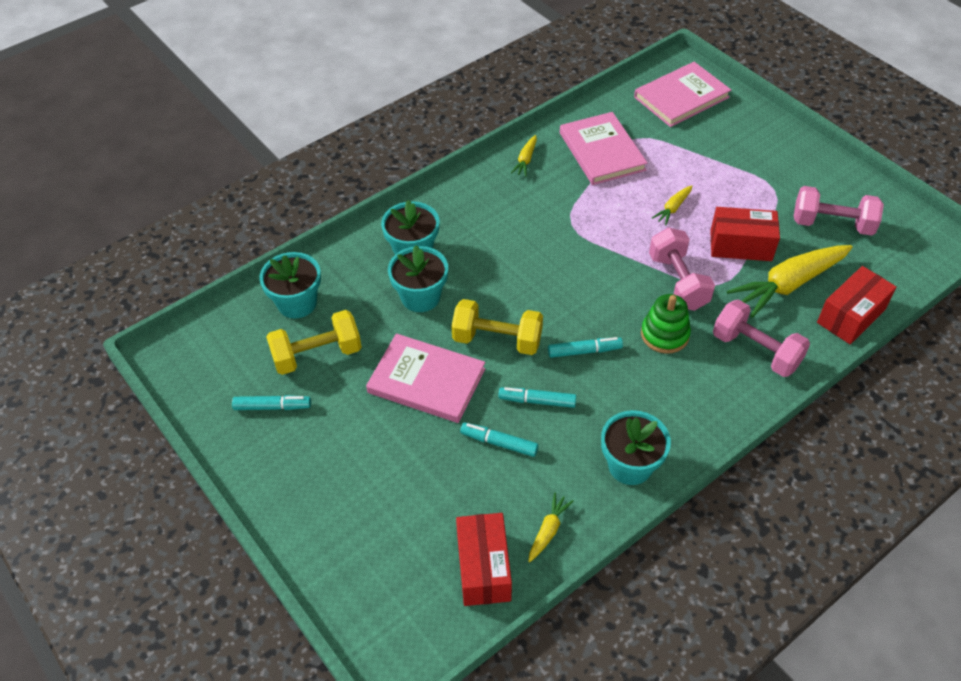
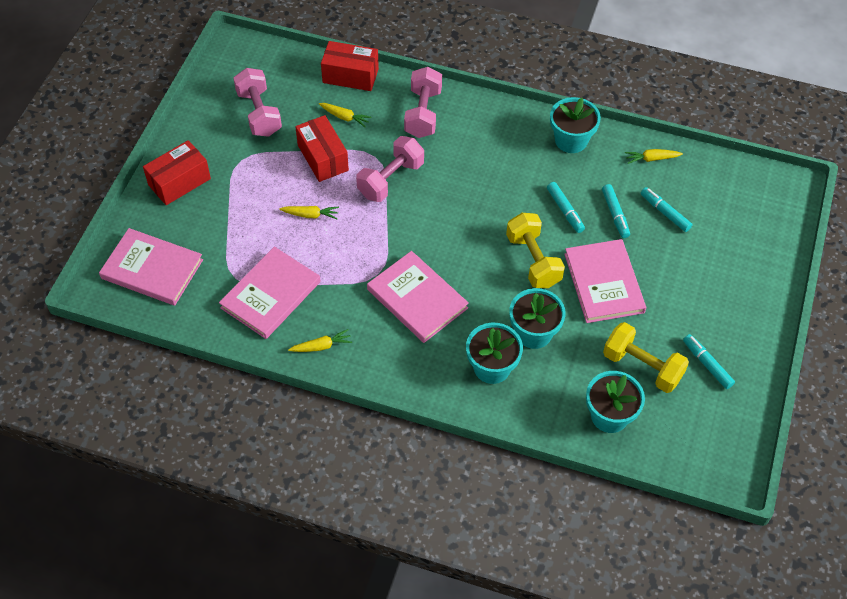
camera: 125 degrees left, 5 degrees up
red box [456,513,512,606] -> red box moved to [143,140,211,205]
turquoise marker [548,337,623,358] -> turquoise marker moved to [641,187,692,232]
green stacking toy [641,294,691,354] -> none
yellow carrot [727,245,853,318] -> yellow carrot [319,103,372,127], size x0.46
none -> pink book [367,251,469,343]

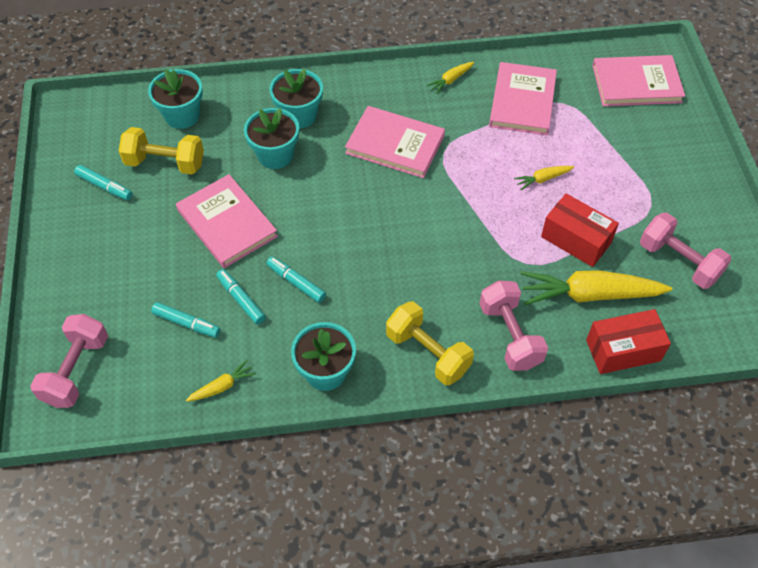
camera: 155 degrees right, 0 degrees up
red box [143,140,211,205] -> none
yellow carrot [319,103,372,127] -> yellow carrot [521,270,672,305], size x2.17
pink dumbbell [356,136,424,202] -> pink dumbbell moved to [30,314,108,408]
yellow dumbbell [506,213,565,288] -> yellow dumbbell moved to [386,301,474,385]

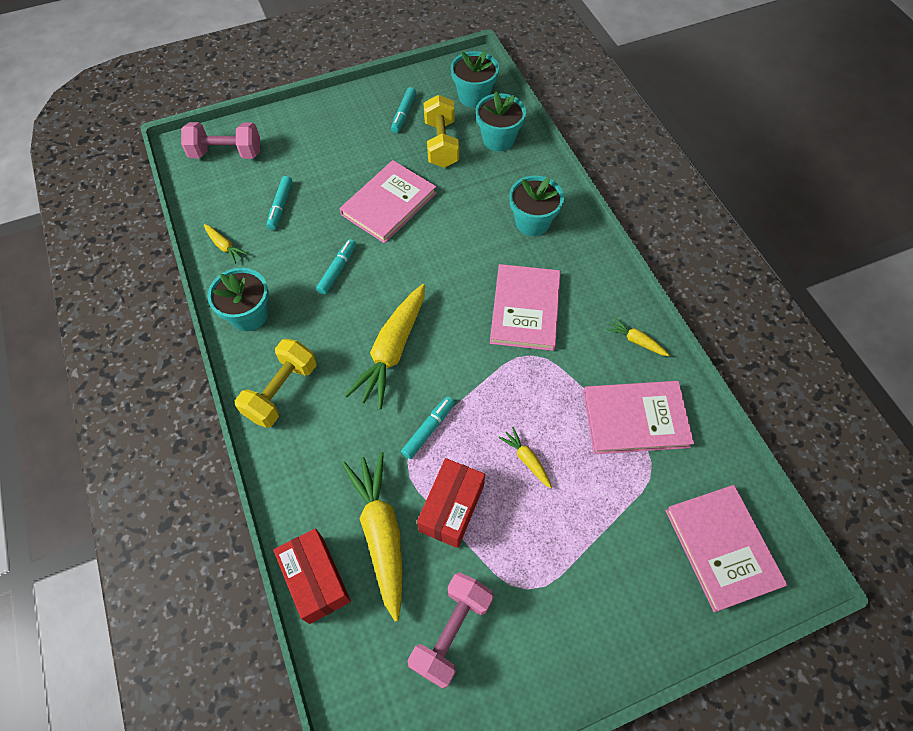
camera: 75 degrees right, 5 degrees up
turquoise marker [216,269,266,325] -> turquoise marker moved to [401,396,455,459]
turquoise flower pot [244,108,299,169] -> turquoise flower pot moved to [451,51,499,108]
pink dumbbell [479,281,548,371] -> none
none -> yellow carrot [345,284,425,410]

